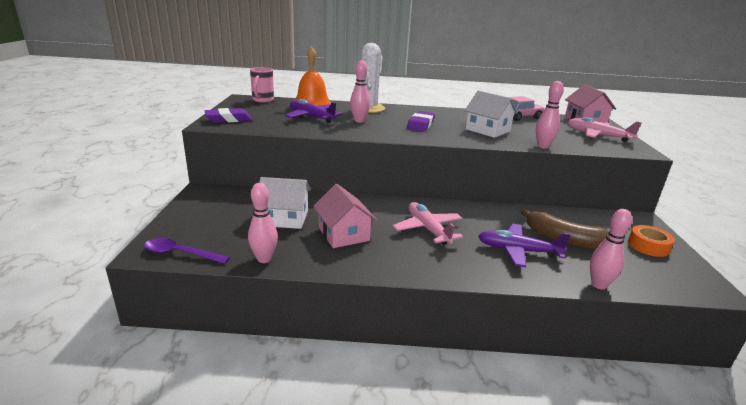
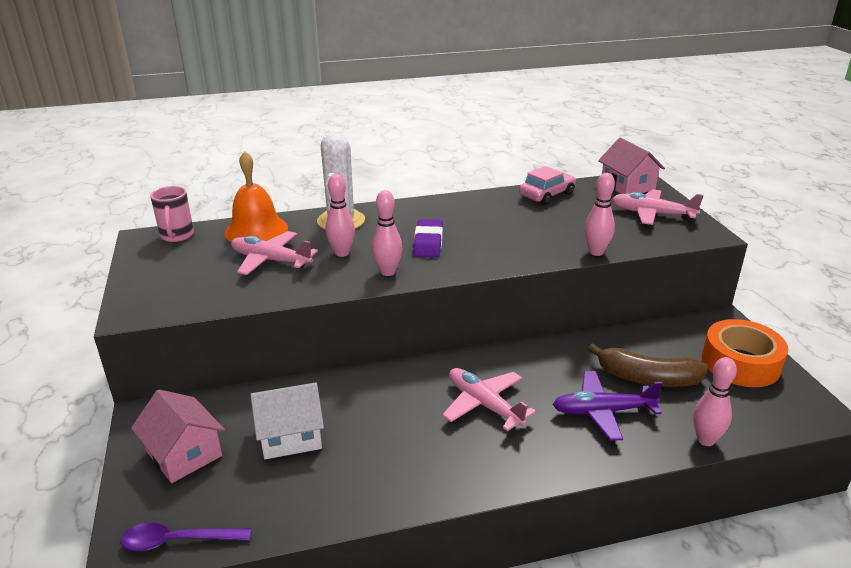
camera: 15 degrees left, 5 degrees up
purple eraser [205,108,252,123] -> none
pink bowling pin [248,183,278,263] -> pink bowling pin moved to [372,190,402,276]
purple plane [285,99,342,123] -> pink plane [231,231,318,275]
pink house [313,184,377,248] -> pink house moved to [131,389,225,483]
white house [464,91,518,138] -> none
orange tape [628,225,675,257] -> orange tape [702,319,788,387], size x1.64

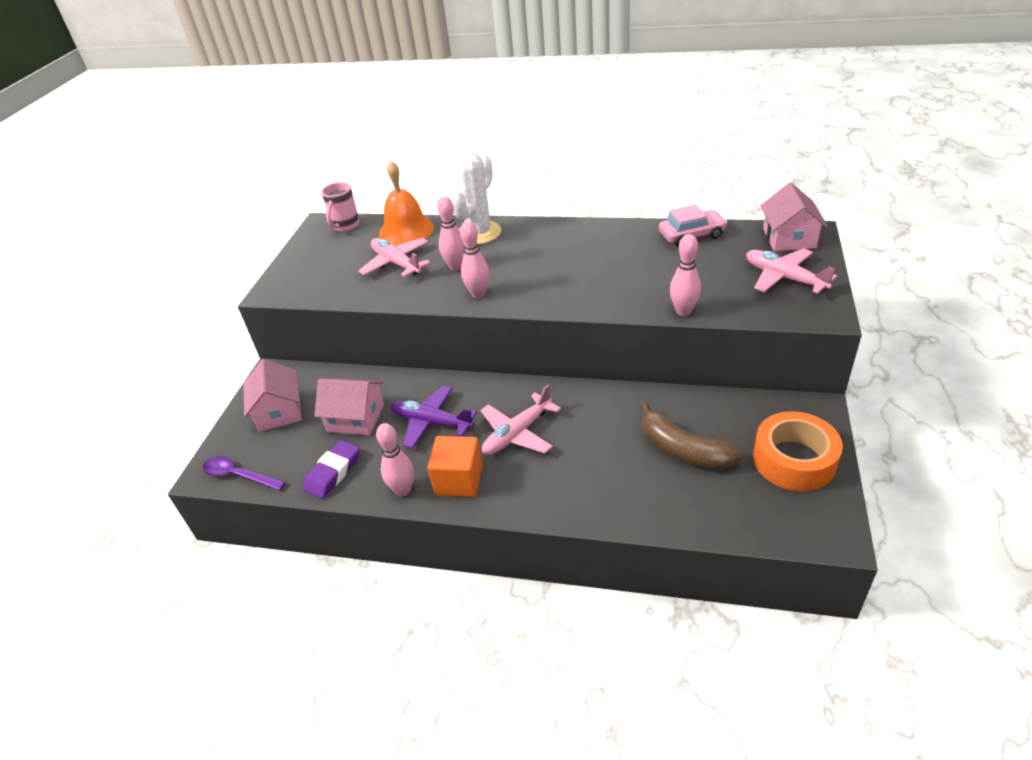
camera: 30 degrees right, 10 degrees up
white house [250,383,324,459] -> pink house [314,379,384,435]
purple eraser [413,219,443,258] -> purple eraser moved to [303,440,360,499]
pink plane [442,368,536,431] -> pink plane turned 120 degrees counterclockwise [480,384,561,455]
purple plane [552,371,663,441] -> purple plane moved to [390,385,477,449]
pink bowling pin [693,357,737,446] -> pink bowling pin moved to [376,423,414,496]
none -> orange cube [427,436,483,497]

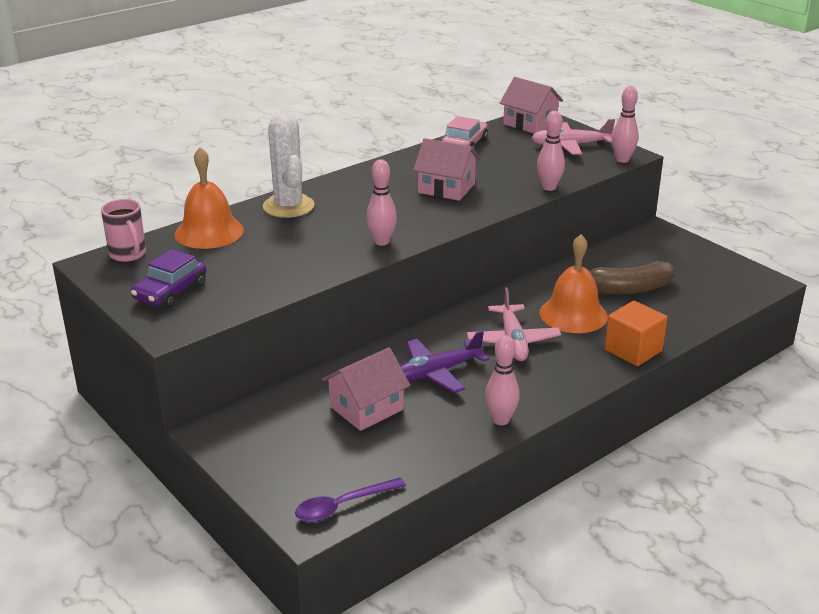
camera: 55 degrees left, 10 degrees down
pink house [244,359,302,432] -> pink house moved to [413,138,480,201]
purple eraser [303,440,360,499] -> none
pink plane [359,238,431,277] -> none
orange cube [427,436,483,497] -> orange cube moved to [605,301,667,366]
pink bowling pin [437,196,465,271] -> pink bowling pin moved to [612,86,639,163]
orange tape [753,411,843,491] -> none
none -> purple car [131,249,206,309]
none -> orange bell [539,235,608,333]

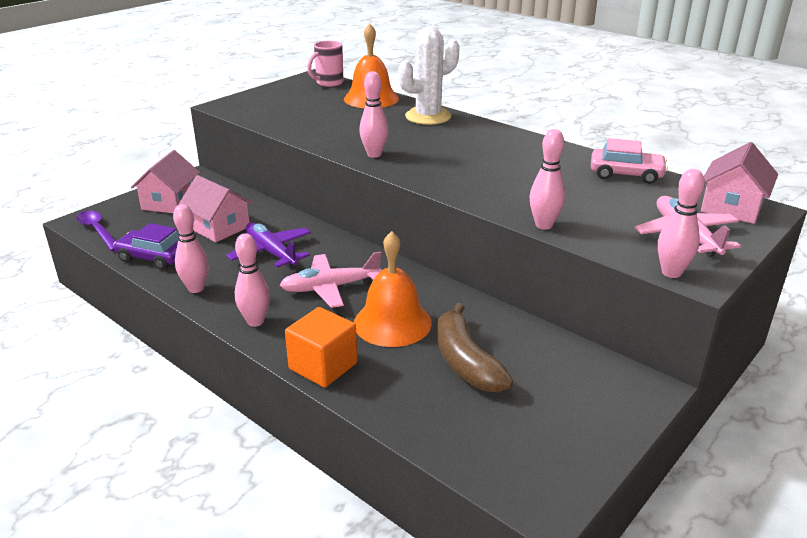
camera: 80 degrees right, 0 degrees up
purple car [131,249,206,309] -> purple car moved to [113,223,179,270]
pink house [413,138,480,201] -> pink house moved to [131,150,200,213]
none -> pink bowling pin [235,233,270,327]

